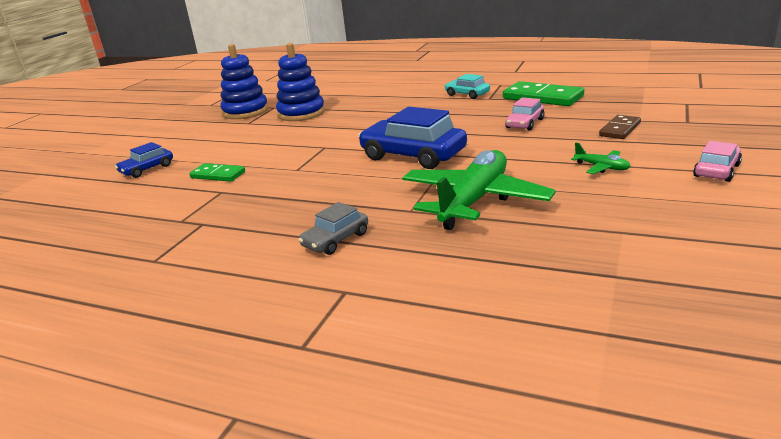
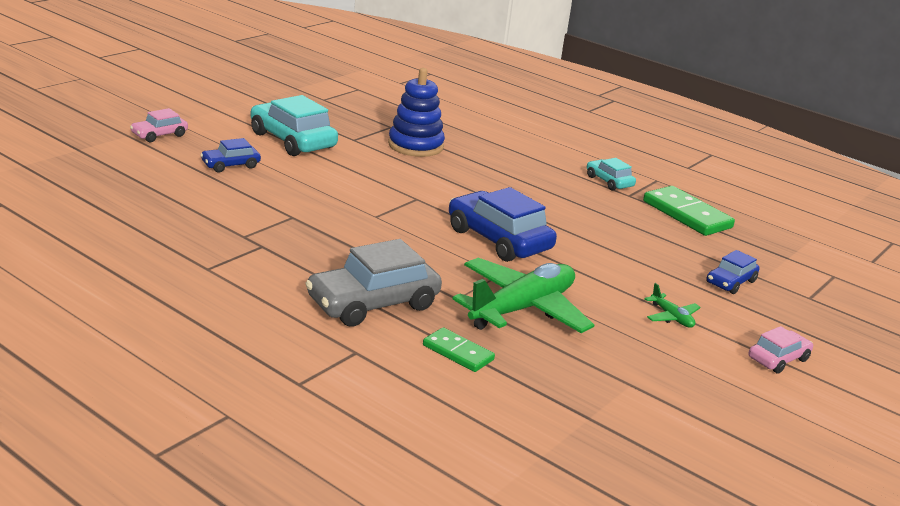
camera: 10 degrees right, 0 degrees up
green domino [189,163,245,182] -> green domino moved to [423,327,495,372]
blue stacking toy [220,44,269,119] -> none
grey car [298,202,368,255] -> grey car [305,239,442,327], size x1.88
pink car [505,97,545,130] -> pink car moved to [130,108,188,142]
brown domino [599,115,641,139] -> blue car [706,250,759,294]
none -> turquoise car [250,95,338,156]

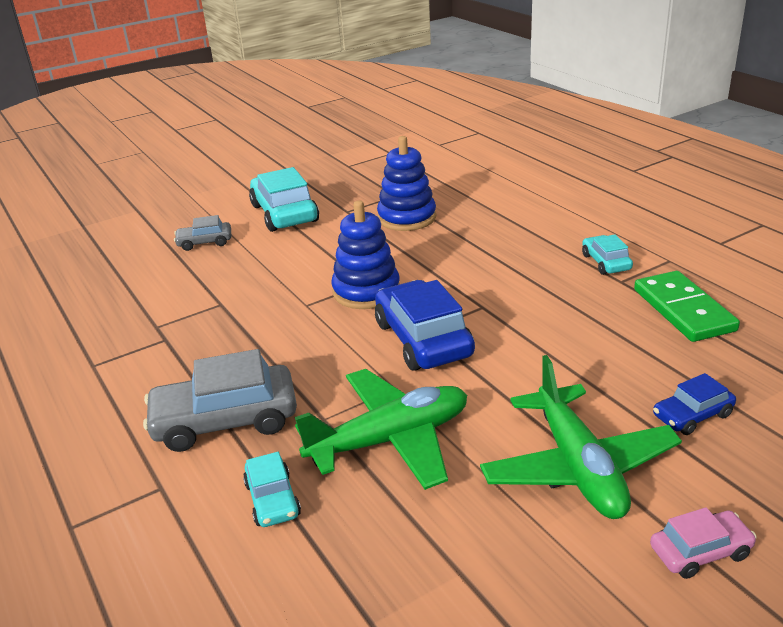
camera: 25 degrees right, 5 degrees up
pink car [130,108,188,142] -> none
blue car [200,138,261,172] -> grey car [174,215,231,251]
green domino [423,327,495,372] -> turquoise car [243,452,301,527]
green plane [645,283,701,328] -> green plane [480,355,682,519], size x2.39
none -> blue stacking toy [331,200,400,309]

